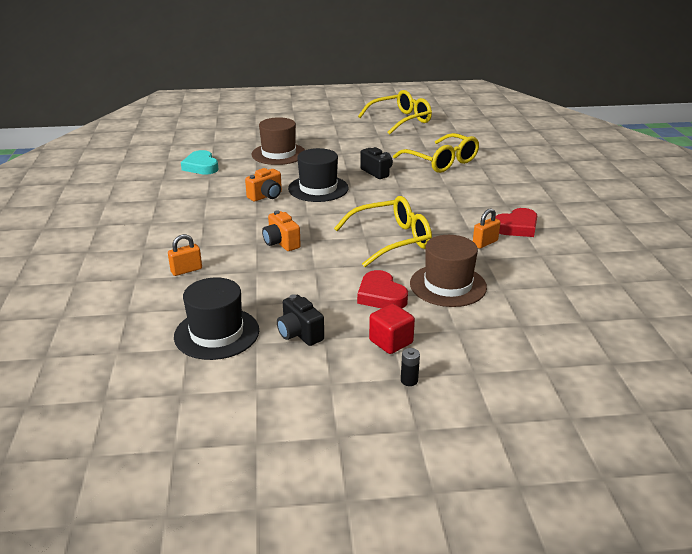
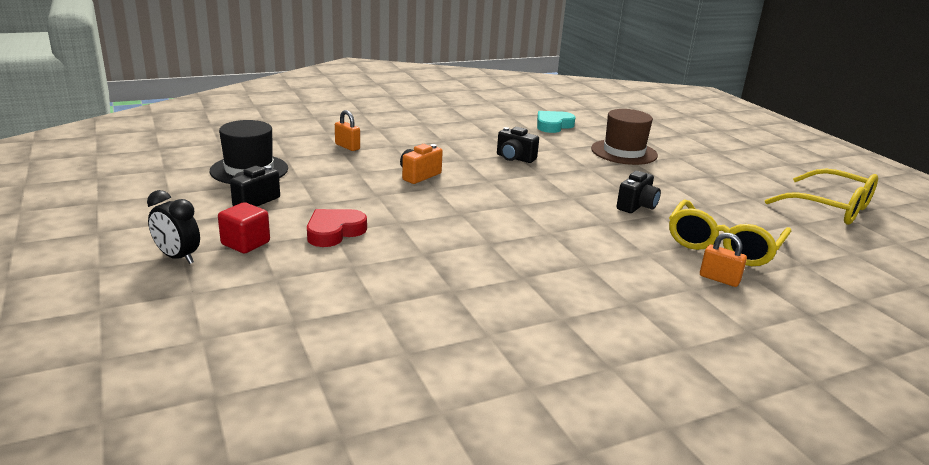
camera: 70 degrees right, 5 degrees down
orange camera [245,168,282,202] -> black camera [497,127,539,163]
black hat [288,148,349,202] -> none
yellow glasses [334,196,432,267] -> none
black battery [401,348,420,386] -> black clock [147,190,200,264]
brown hat [410,235,487,307] -> none
orange padlock [473,208,501,248] -> orange padlock moved to [700,233,747,287]
red heart [496,208,538,237] -> none

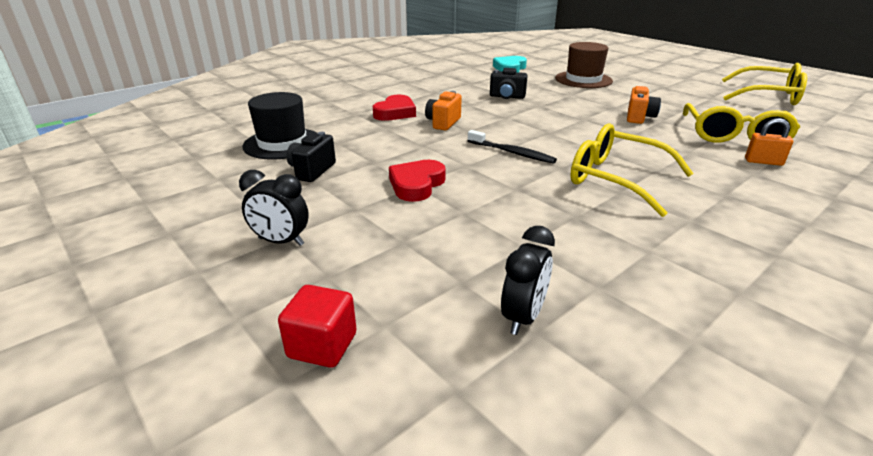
camera: 15 degrees left, 5 degrees up
red cube [218,202,270,253] -> red cube moved to [278,285,357,368]
orange padlock [335,110,360,151] -> none
black camera [616,171,661,213] -> orange camera [627,86,661,124]
none -> red heart [373,95,416,121]
none -> black toothbrush [468,130,557,164]
none -> black clock [501,226,555,335]
none -> yellow glasses [570,123,694,217]

